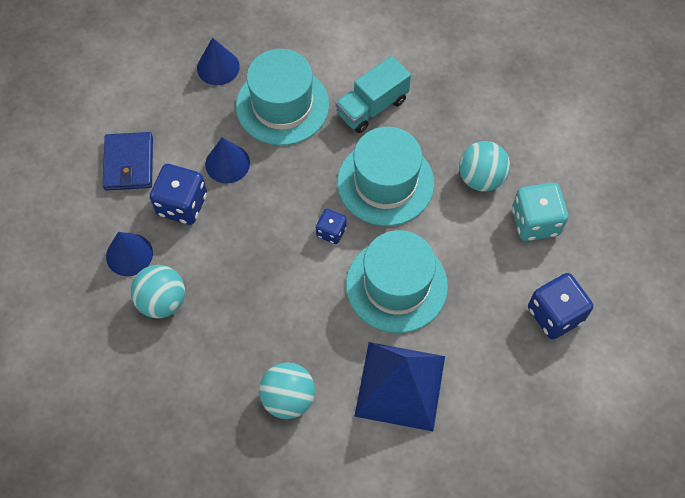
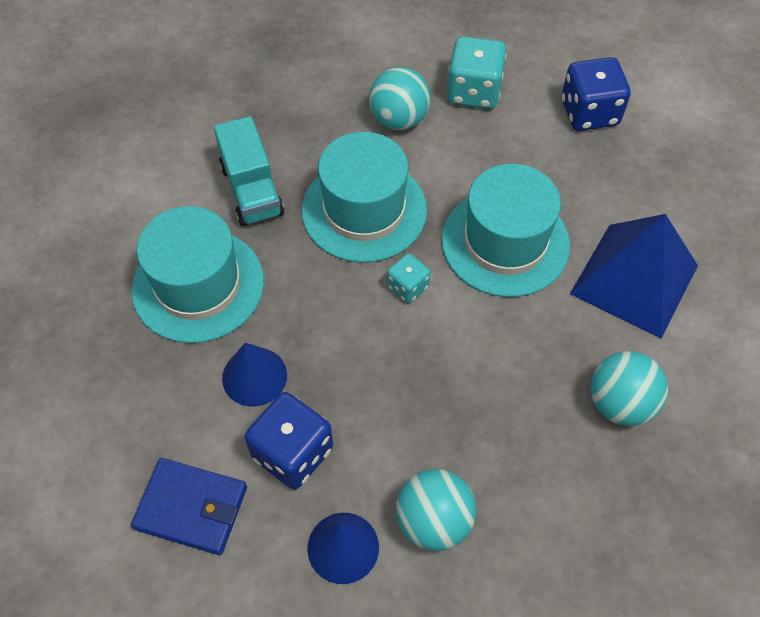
camera: 70 degrees left, 5 degrees down
blue cone [197,38,240,85] -> none
blue dice [316,209,347,244] -> turquoise dice [387,253,430,303]

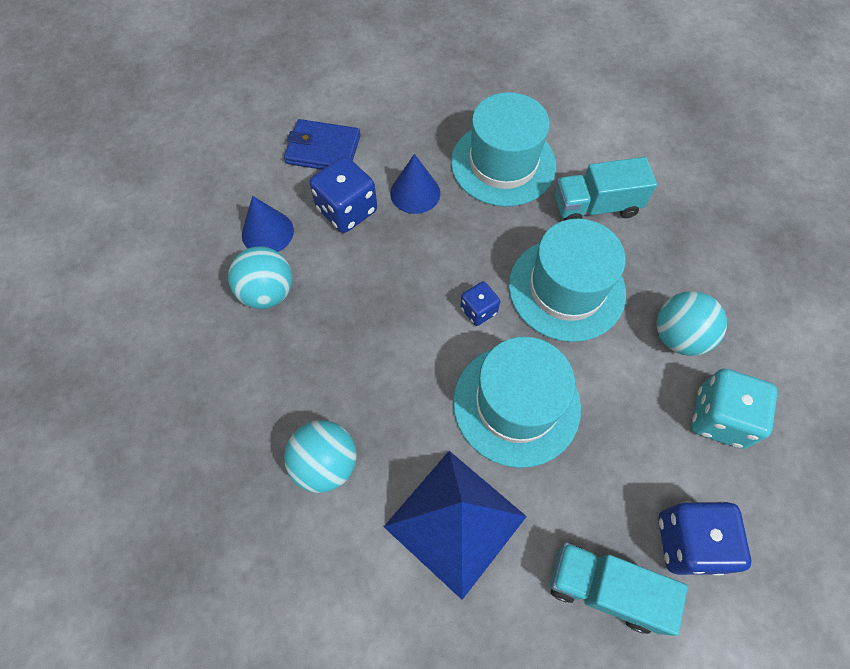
camera: 100 degrees right, 5 degrees up
blue wallet [131,458,247,555] -> blue wallet turned 75 degrees clockwise [284,119,361,170]
turquoise dice [387,253,430,303] -> blue dice [460,281,500,326]
none -> turquoise truck [550,542,688,636]

